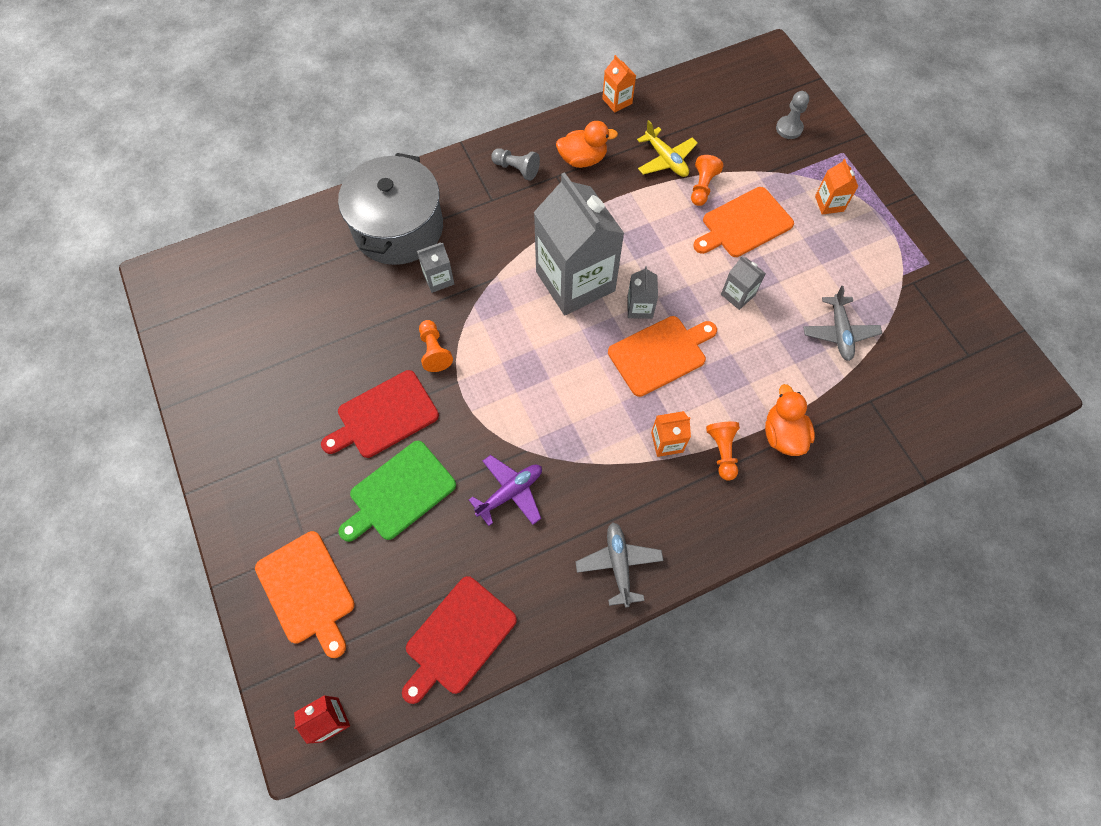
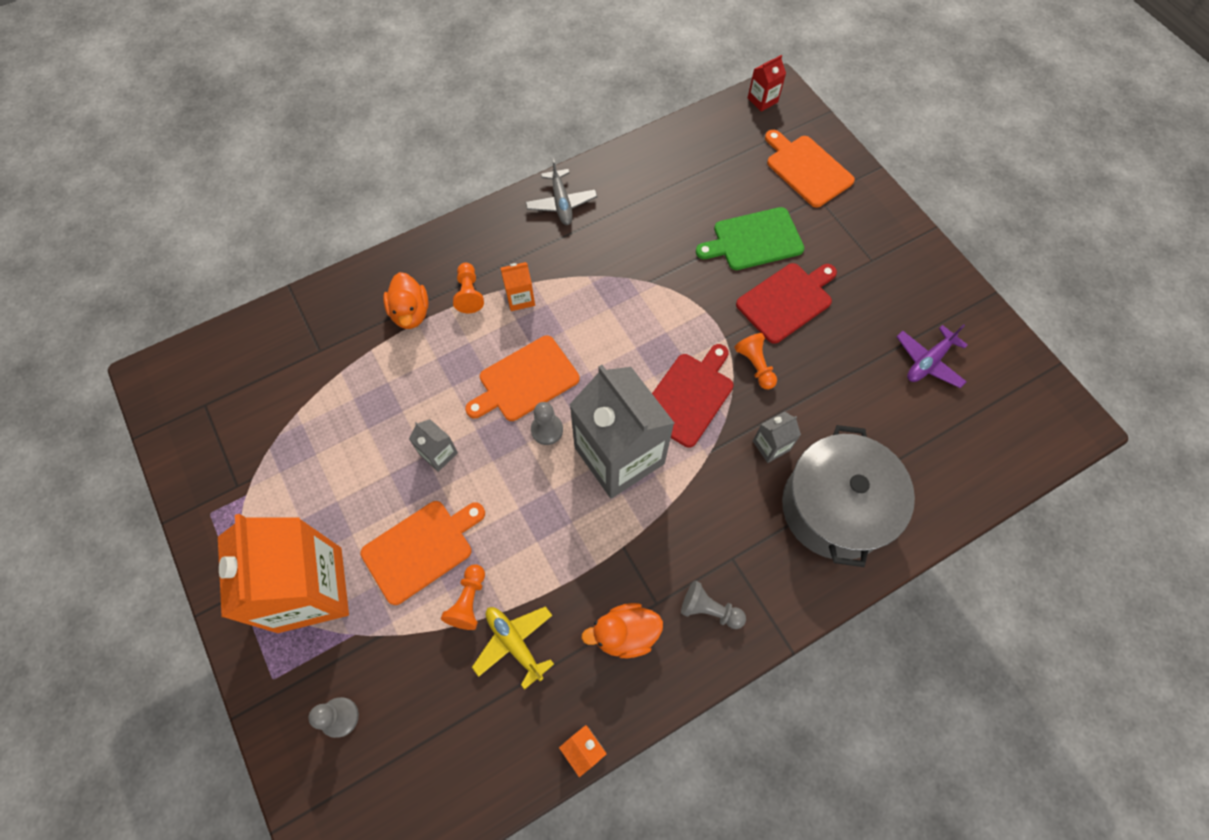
camera: 175 degrees right, 0 degrees up
green cutting board [339,441,456,542] -> green cutting board turned 150 degrees counterclockwise [696,207,804,270]
red cutting board [402,576,517,704] -> red cutting board moved to [652,344,734,448]
purple plane [469,455,542,526] -> purple plane moved to [897,324,968,388]
grey carton [627,266,658,319] -> grey pawn [531,402,563,445]
grey plane [803,286,882,361] -> none
orange carton [815,159,859,215] -> orange carton [218,514,349,633], size x2.40

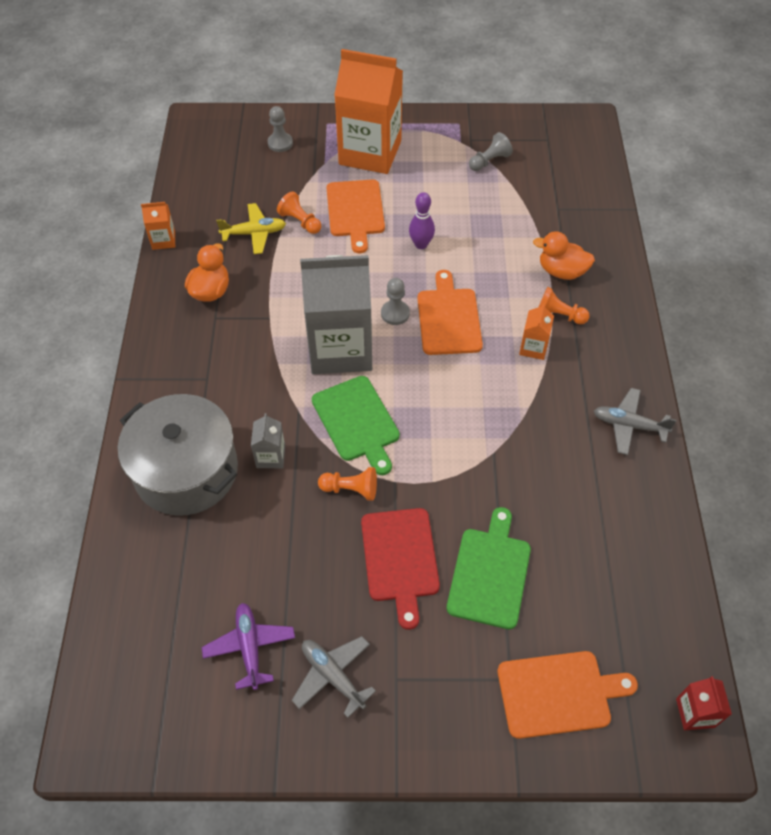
camera: 120 degrees right, 10 degrees down
grey carton [409,419,458,472] -> purple bowling pin [409,192,435,249]
red cutting board [652,344,734,448] -> green cutting board [312,376,400,475]
grey pawn [681,581,746,629] -> grey pawn moved to [469,132,513,171]
none -> grey plane [292,636,376,718]

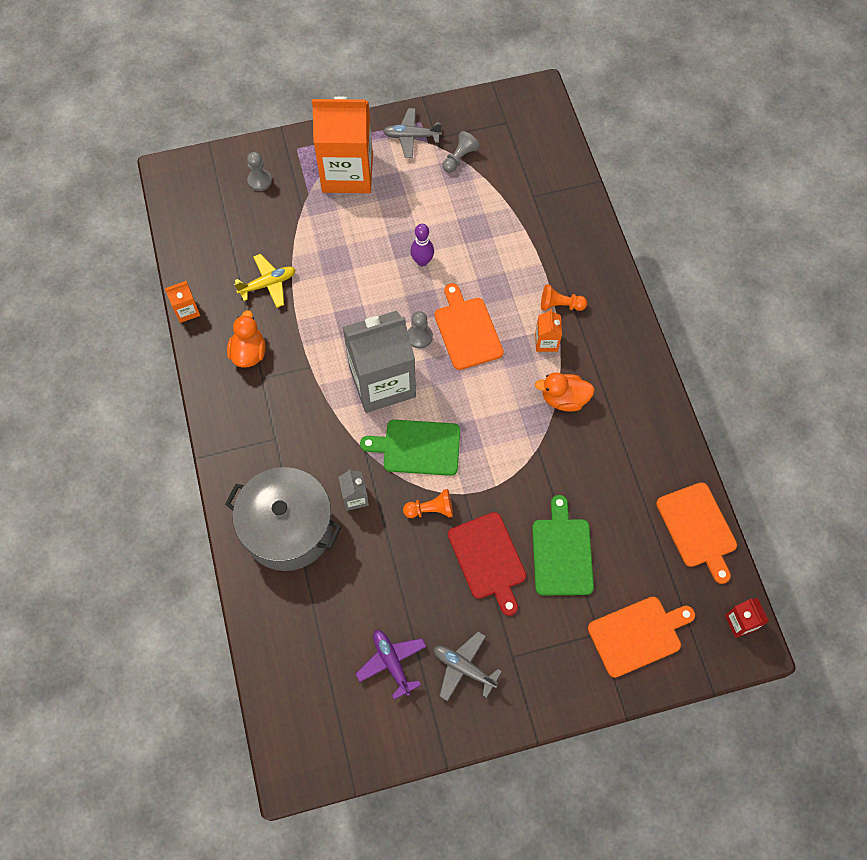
camera: 15 degrees left, 10 degrees up
orange pawn [277,191,321,234] -> none
green cutting board [312,376,400,475] -> green cutting board turned 135 degrees clockwise [360,420,460,476]
orange cutting board [327,179,385,253] -> orange cutting board moved to [656,482,737,584]
orange duck [533,231,595,280] -> orange duck moved to [535,372,595,411]
grey plane [594,388,677,455] -> grey plane moved to [383,108,442,158]

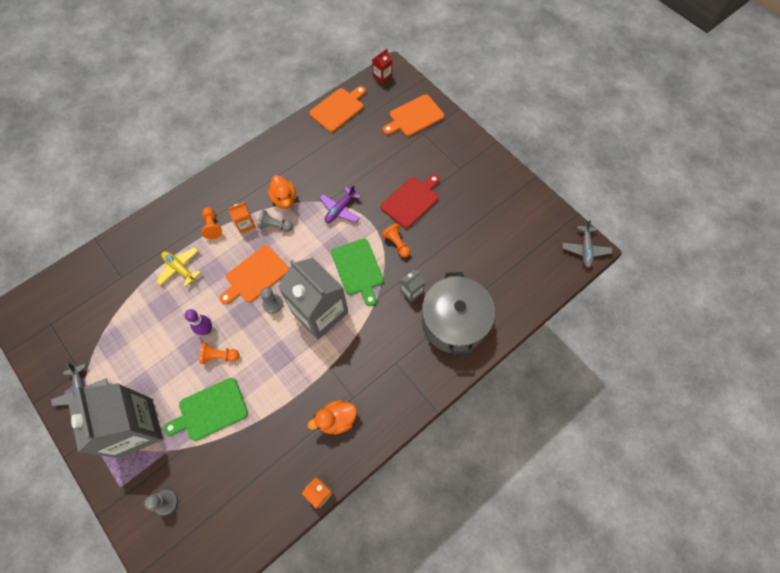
camera: 115 degrees left, 0 degrees up
yellow plane [234,254,296,308] -> yellow plane moved to [156,247,201,287]
orange carton [312,97,373,193] -> grey carton [68,383,163,458]
purple plane [356,630,426,700] -> purple plane moved to [319,184,361,223]
grey plane [434,631,502,701] -> grey plane moved to [562,220,612,268]
grey pawn [443,131,480,173] -> grey pawn moved to [258,210,293,232]
green cutting board [532,495,594,596] -> green cutting board moved to [164,378,248,441]
orange cutting board [588,597,695,678] -> orange cutting board turned 75 degrees counterclockwise [383,94,444,136]
none -> orange pawn [199,343,239,364]

